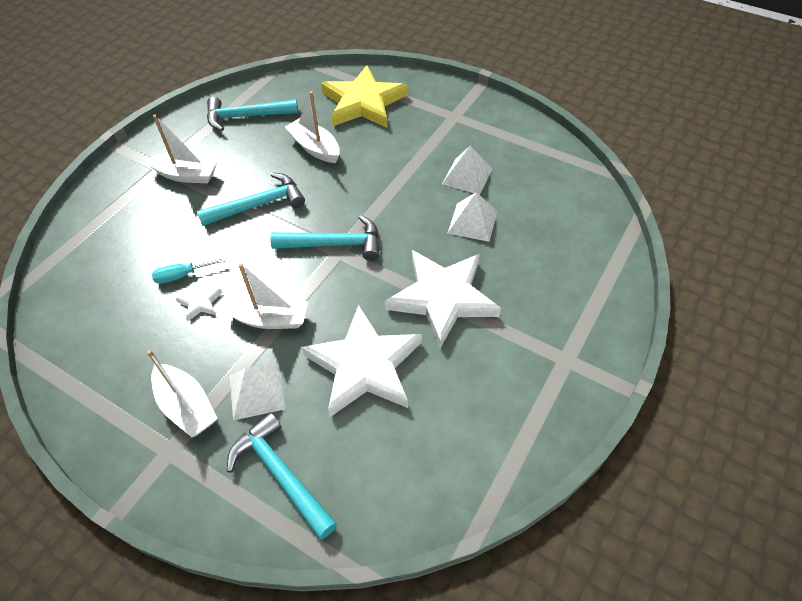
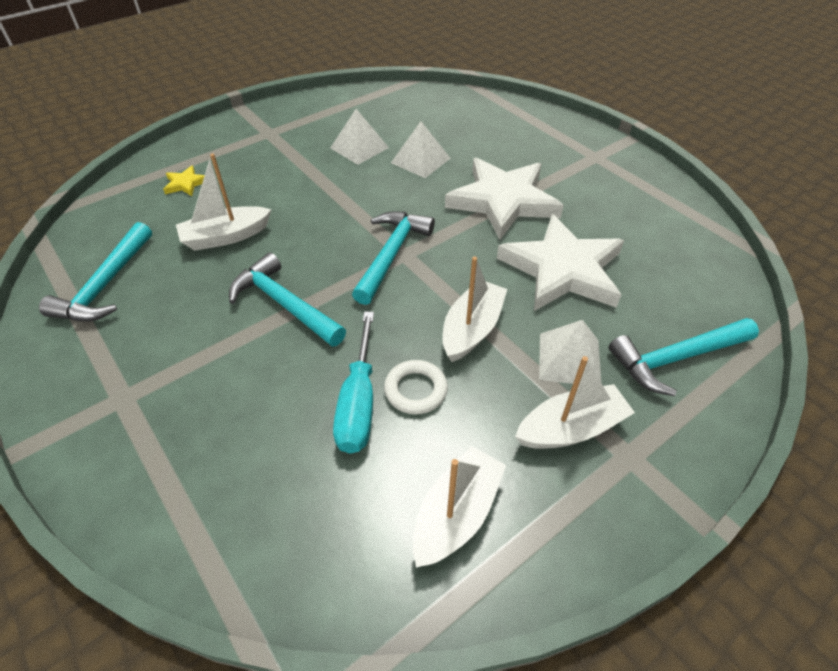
camera: 70 degrees left, 5 degrees down
white boat [145,114,218,183] -> white boat moved to [413,446,506,567]
turquoise screwdriver [152,258,226,284] -> turquoise screwdriver [333,311,374,454], size x1.65
white star [175,281,223,322] -> white ring [384,360,448,414]
turquoise hammer [197,173,305,226] -> turquoise hammer turned 45 degrees counterclockwise [229,252,346,347]
yellow star [321,65,408,128] -> yellow star [163,166,205,196], size x0.40

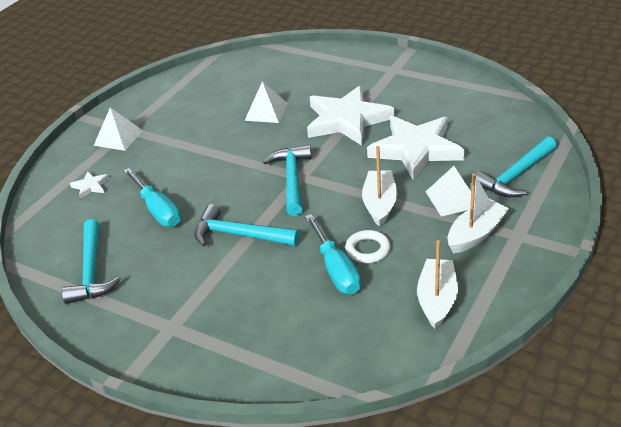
camera: 20 degrees left, 10 degrees down
yellow star [163,166,205,196] -> white star [70,171,109,199]
white boat [176,153,272,251] -> turquoise screwdriver [123,168,181,227]
white pyramid [330,109,389,165] -> white pyramid moved to [94,108,143,151]

